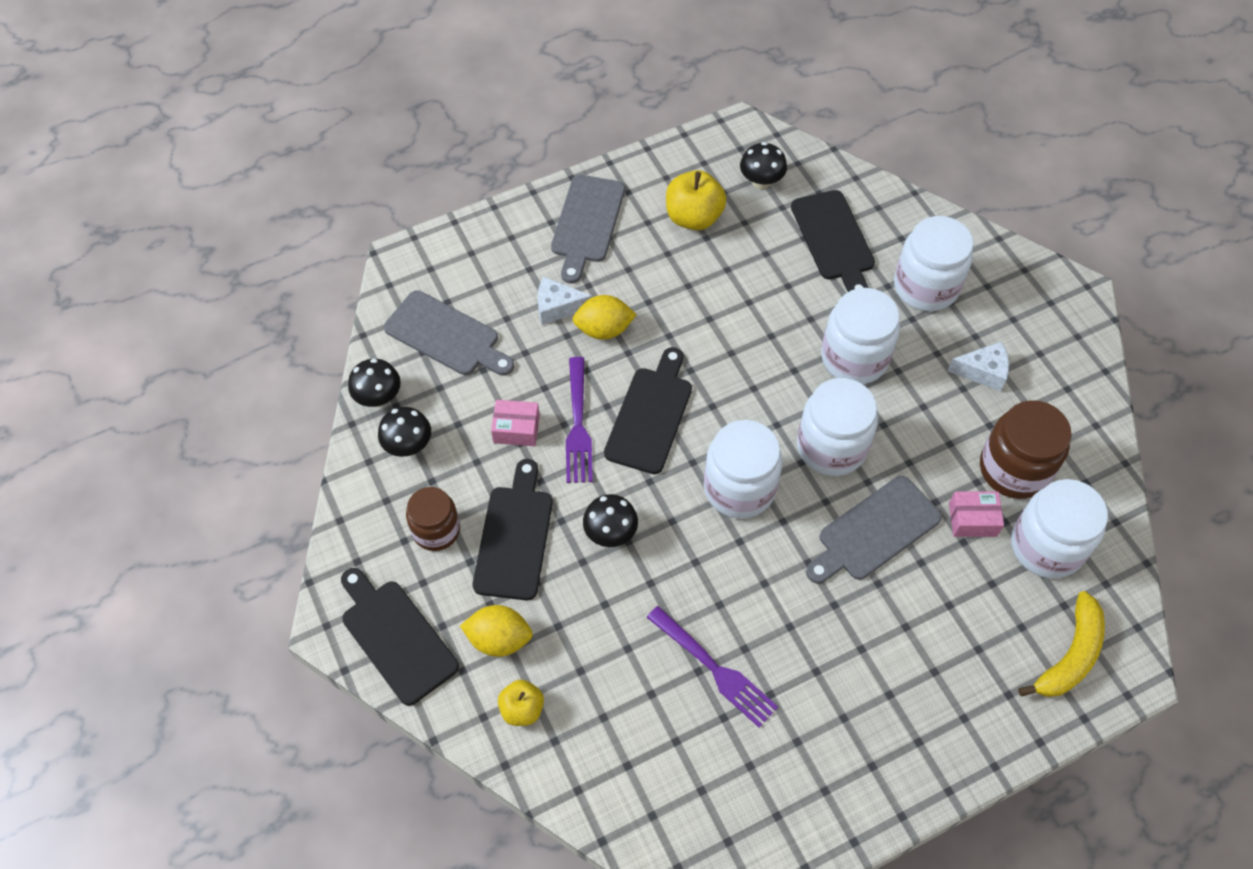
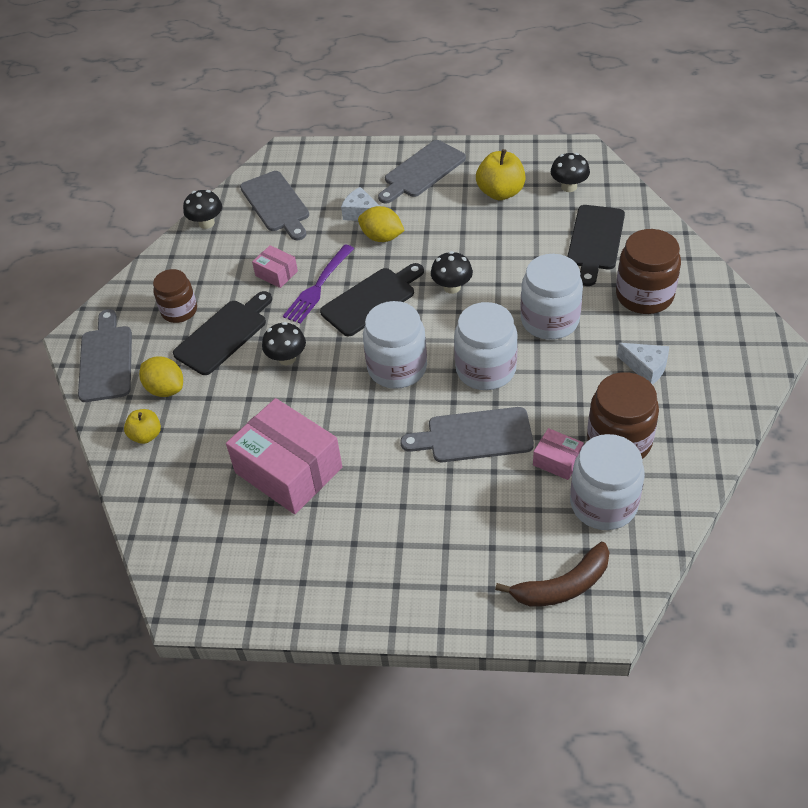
camera: 35 degrees right, 10 degrees down
black cutting board [341,568,459,706] -> grey cutting board [78,309,132,402]
black mushroom [378,407,431,457] -> black mushroom moved to [431,251,473,294]
purple fork [646,606,778,728] -> pink box [226,398,342,514]
white jar [894,216,973,312] -> brown jar [616,229,681,314]
yellow banana [1018,591,1105,697] -> brown banana [495,542,610,606]

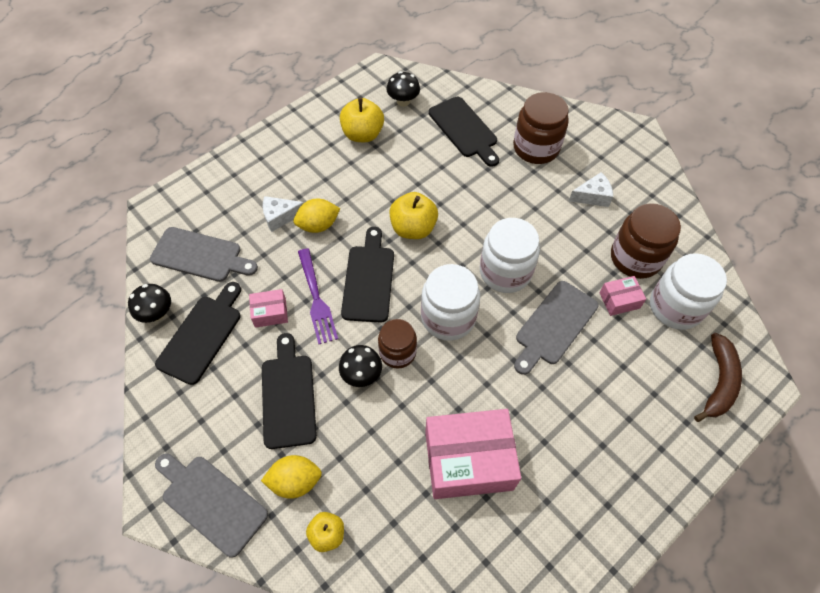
camera: 50 degrees left, 10 degrees up
brown jar [153,269,197,323] -> brown jar moved to [378,319,417,369]
grey cutting board [378,140,466,203] -> none
black mushroom [431,251,473,294] -> yellow apple [389,192,438,239]
white jar [520,254,583,340] -> none
none -> black cutting board [155,282,241,385]

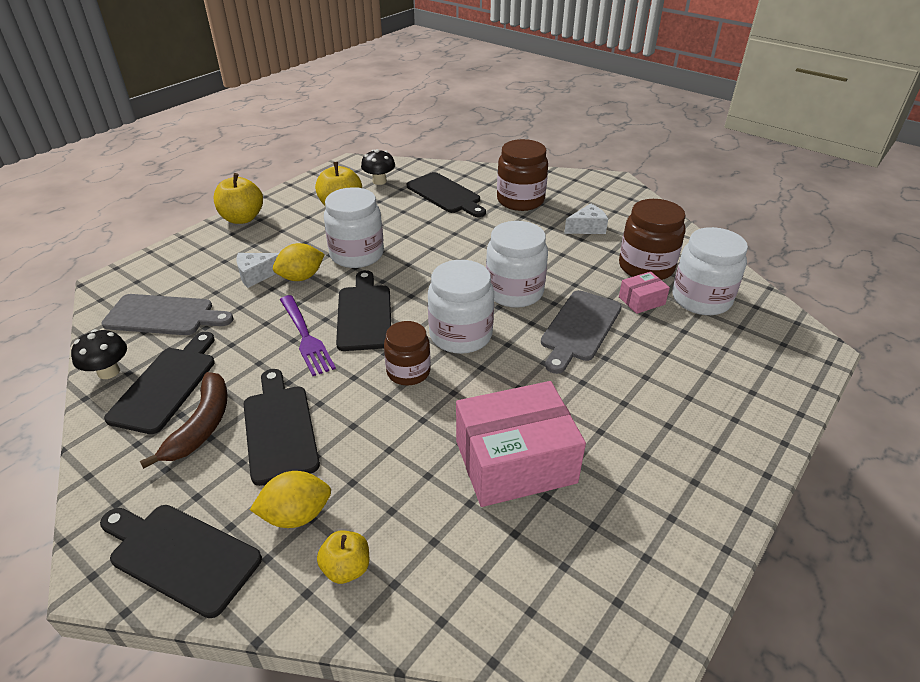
camera: 10 degrees left, 20 degrees down
grey cutting board [155,453,268,558] -> black cutting board [100,505,262,618]
pink box [249,289,288,328] -> none
black mushroom [339,345,382,387] -> none
yellow apple [389,192,438,239] -> yellow apple moved to [214,173,263,224]
brown banana [694,333,742,422] -> brown banana moved to [140,372,228,469]
none -> white jar [324,187,384,268]

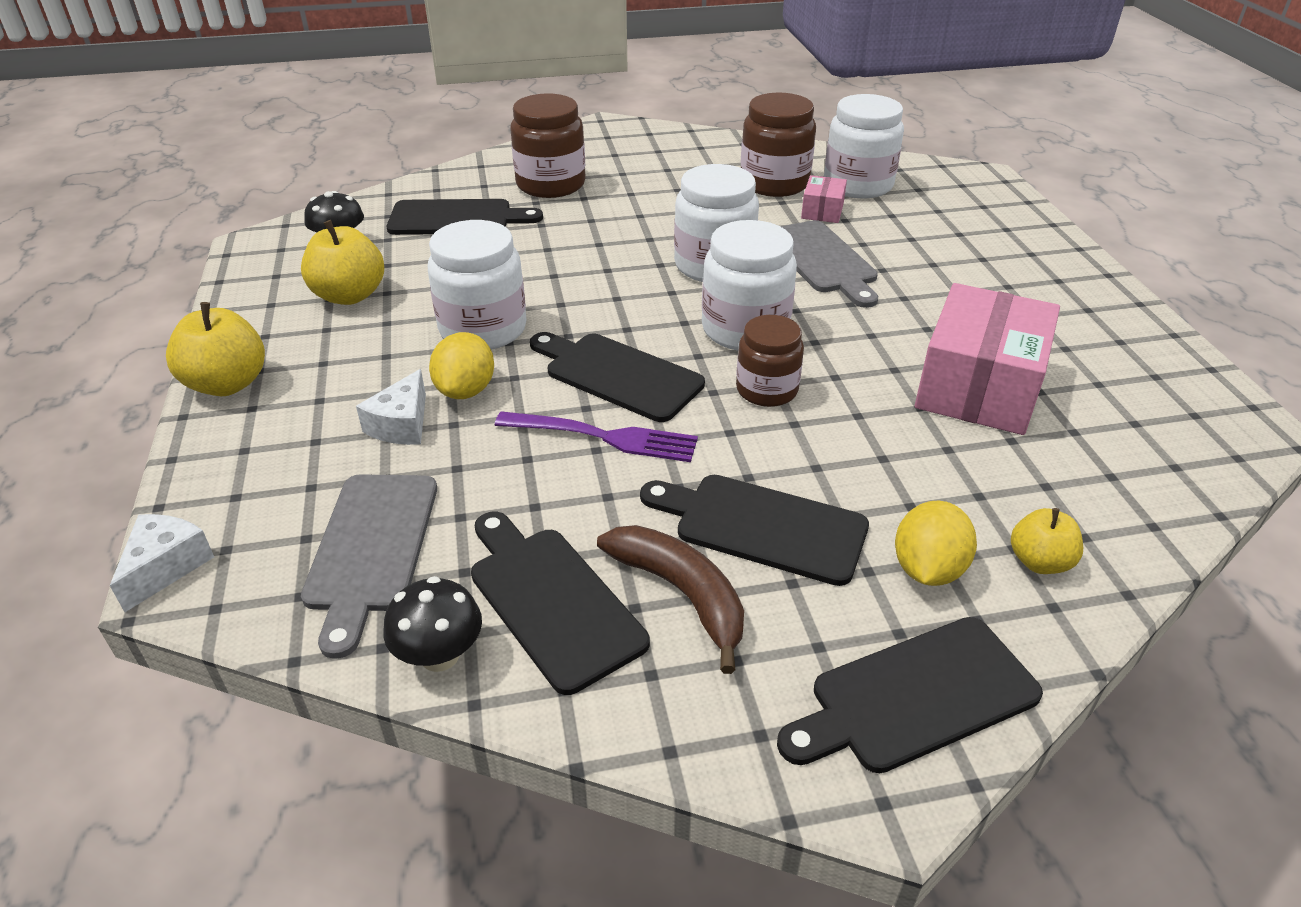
camera: 50 degrees left, 0 degrees up
grey cutting board [101,294,234,335] -> grey cutting board turned 135 degrees clockwise [301,474,437,659]
white cheese [564,203,608,234] -> white cheese moved to [110,514,214,612]

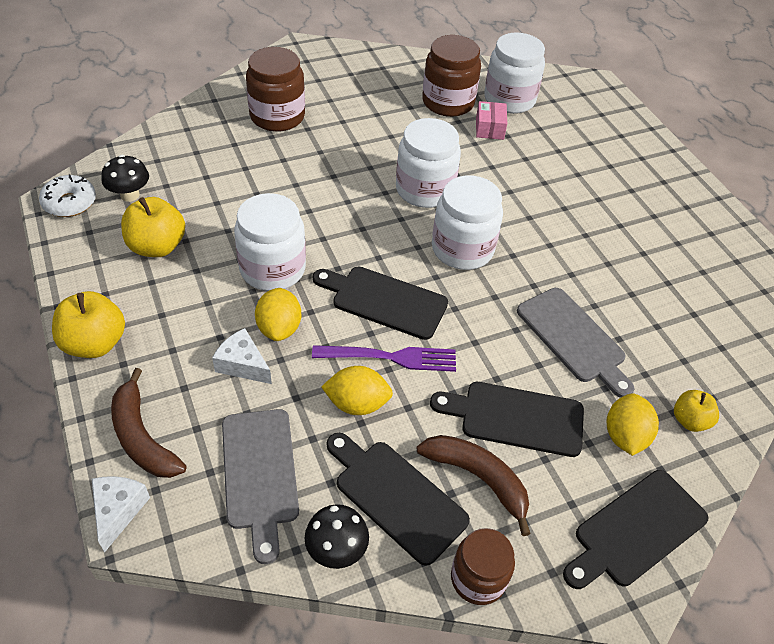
camera: 15 degrees left, 10 degrees up
white cheese [356,369,426,445] -> white cheese turned 120 degrees clockwise [212,328,272,384]
black cutting board [386,199,543,235] -> none
brown jar [736,315,804,407] -> brown jar moved to [451,528,515,605]
grey cutting board [781,220,878,308] -> grey cutting board moved to [517,288,635,398]
pink box [915,283,1060,435] -> none
none -> white donut [39,174,96,217]
none -> brown banana [111,368,186,478]
none -> yellow lemon [321,366,393,415]

